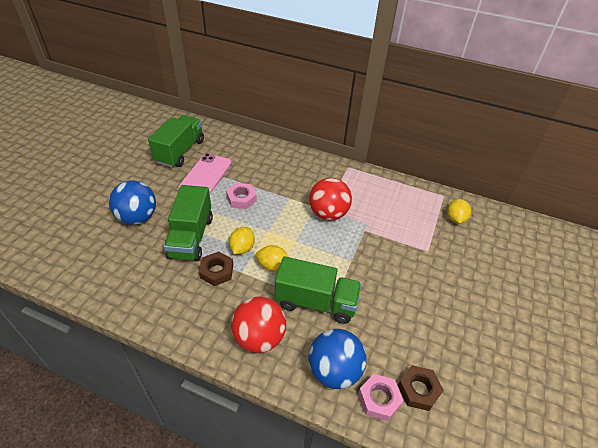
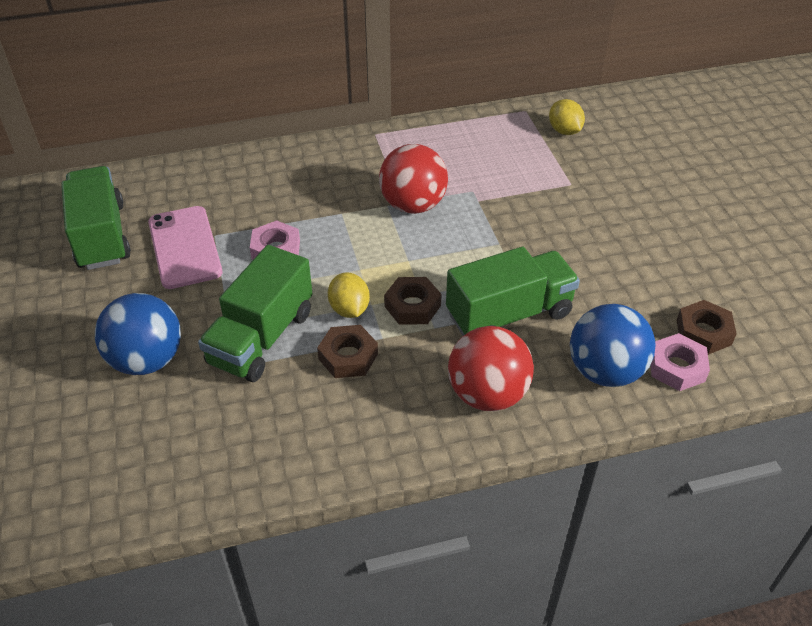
camera: 35 degrees left, 0 degrees up
green truck [164,185,213,261] -> green truck turned 60 degrees clockwise [198,245,313,382]
yellow lemon [256,245,289,271] -> brown nut [384,277,442,325]

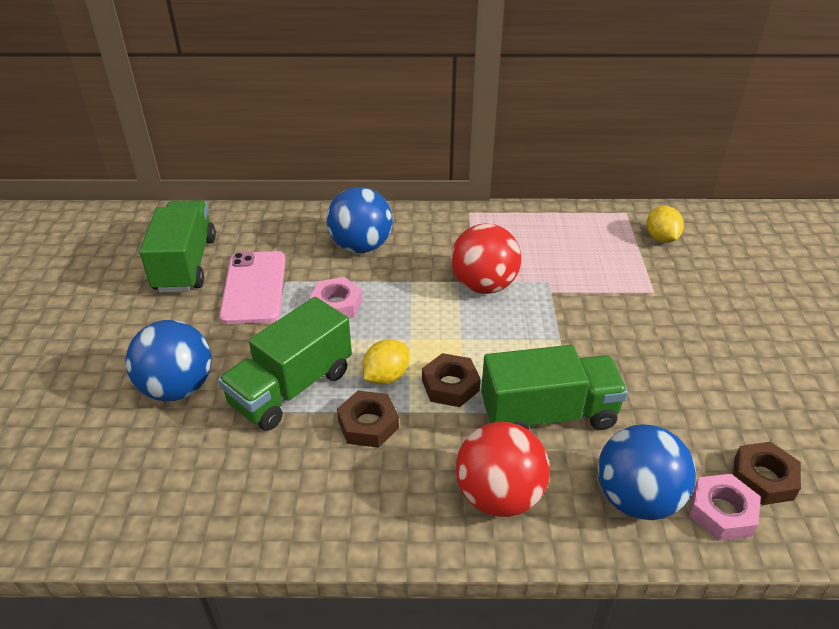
camera: 15 degrees right, 5 degrees down
yellow lemon [328,272,370,318] -> yellow lemon turned 45 degrees clockwise [362,339,409,384]
none -> blue ball [327,187,392,253]

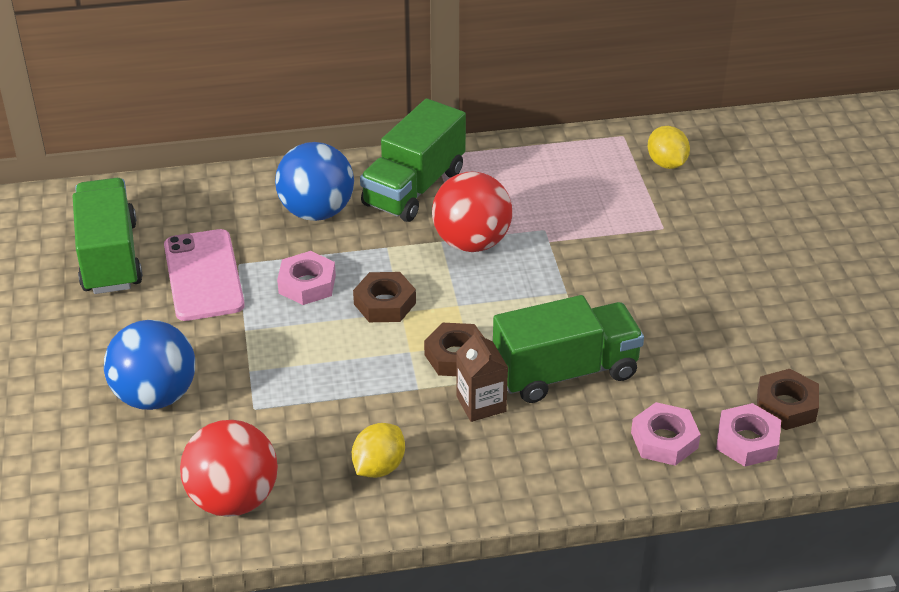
camera: 10 degrees left, 0 degrees up
green truck [218,297,352,431] -> green truck moved to [360,98,466,222]
brown nut [337,391,399,448] -> brown nut moved to [353,272,416,322]
yellow lemon [362,339,409,384] -> yellow lemon moved to [352,423,405,478]
red ball [456,422,550,517] -> red ball moved to [180,420,278,517]
blue ball [598,424,696,520] -> pink nut [631,402,701,466]
none -> brown carton [456,329,508,422]

